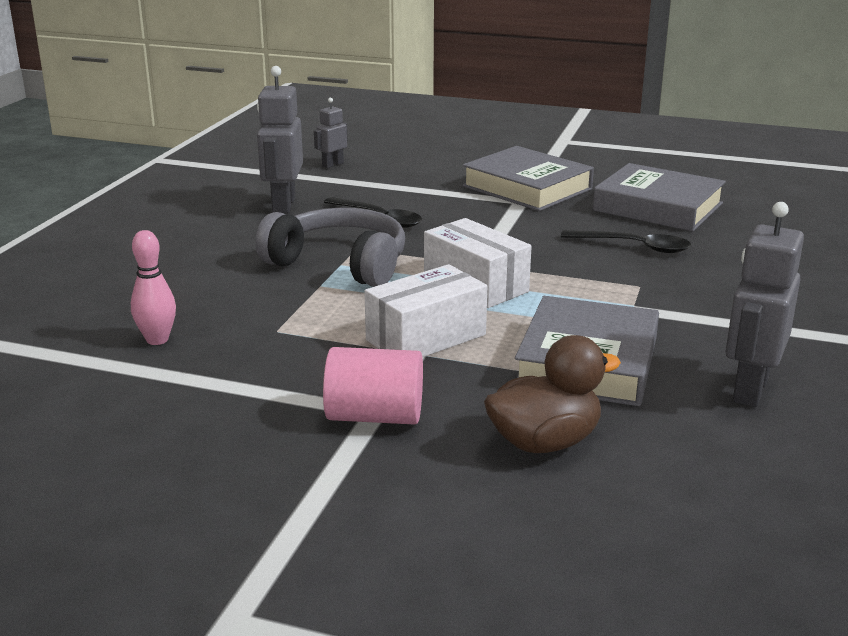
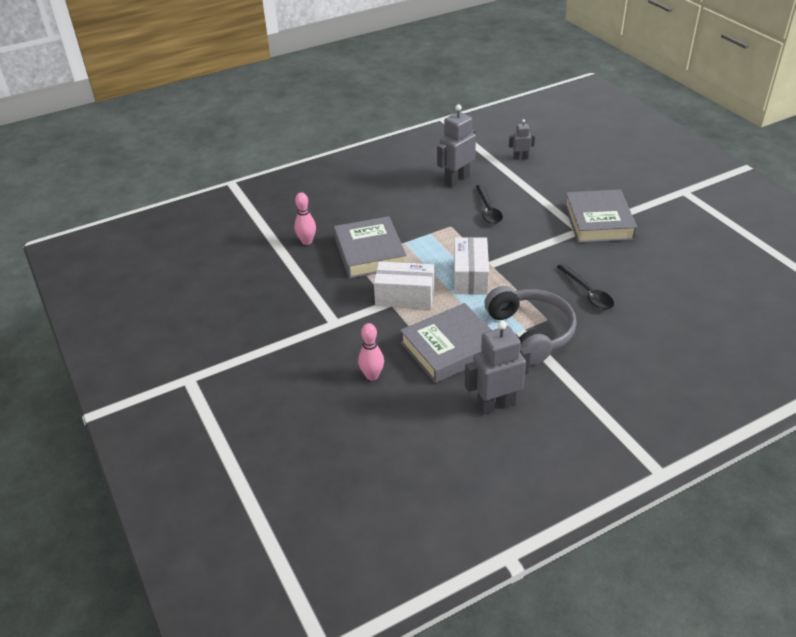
camera: 45 degrees right, 15 degrees up
grey headphones [255,208,405,287] -> grey headphones moved to [485,286,577,365]
pink cylinder [323,347,423,425] -> none
brown duck [484,335,621,453] -> pink bowling pin [358,323,384,381]
grey book [593,163,726,232] -> grey book moved to [334,216,406,279]

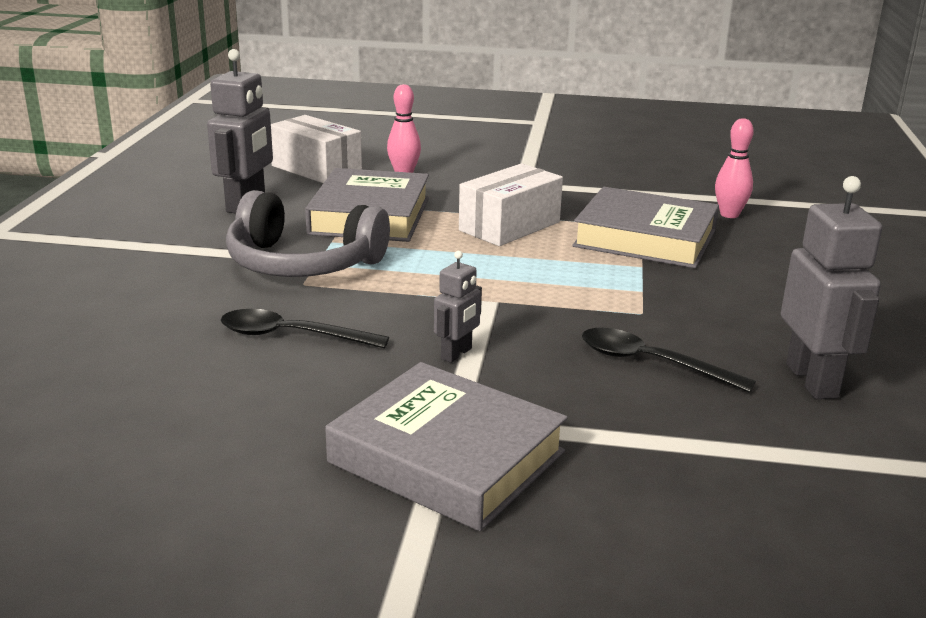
camera: 125 degrees right, 15 degrees down
white box [454,237,489,295] -> white box moved to [271,115,362,183]
grey robot [509,119,535,160] -> grey robot moved to [434,251,482,363]

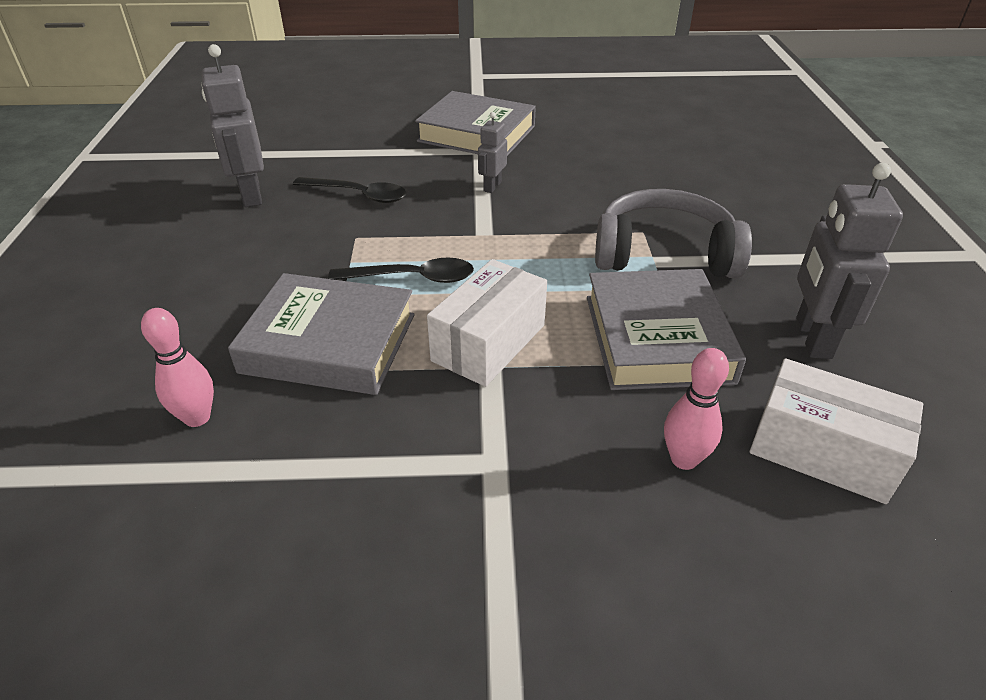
camera: 170 degrees right, 15 degrees up
black spoon [221,309,389,348] -> black spoon moved to [328,258,474,283]

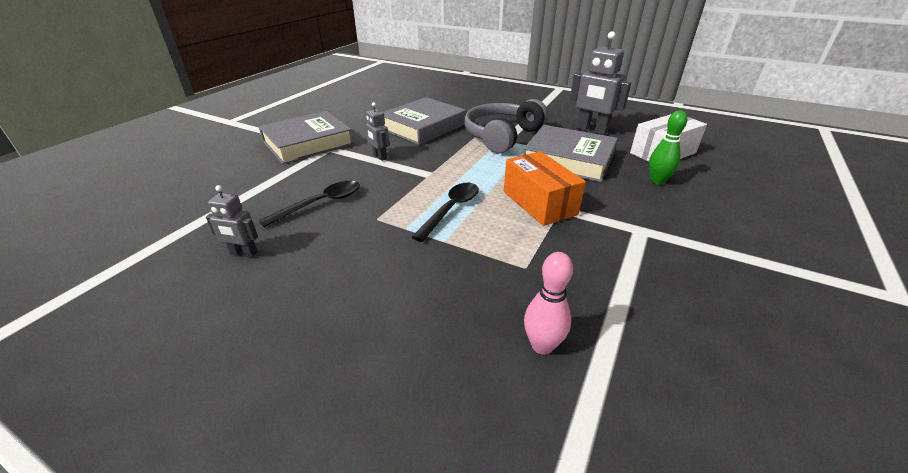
camera: 60 degrees left, 5 degrees down
grey robot [202,44,264,207] -> grey robot [206,185,258,258], size x0.54
grey book [228,273,414,395] -> grey book moved to [383,97,466,145]
white box [427,259,547,387] -> orange box [504,151,586,226]
pink bowling pin [664,348,729,470] -> green bowling pin [649,110,688,185]

